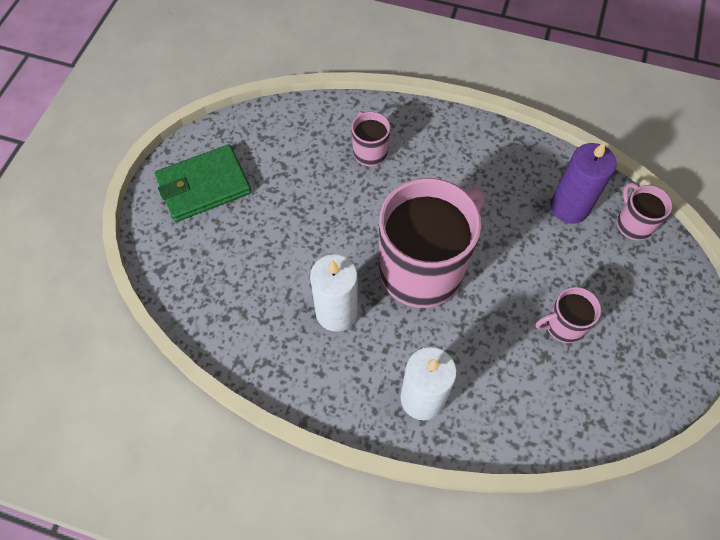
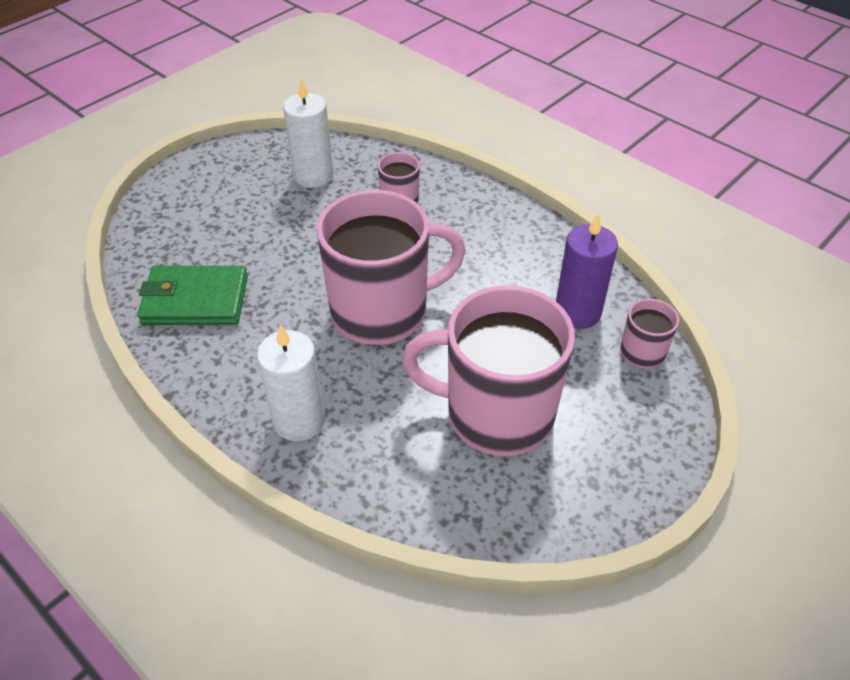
camera: 25 degrees right, 15 degrees down
green wallet [155,144,252,222] -> green wallet moved to [137,266,248,325]
white candle [310,254,358,332] -> white candle moved to [283,78,333,188]
pink mug [535,287,601,343] -> pink mug [402,285,575,456], size x2.21

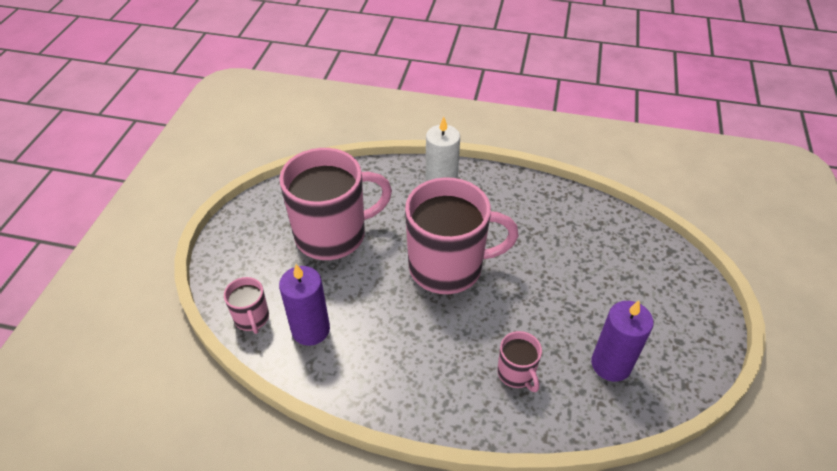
camera: 150 degrees right, 0 degrees up
green wallet [137,266,248,325] -> none
white candle [283,78,333,188] -> purple candle [591,301,653,382]
pink mug [316,190,466,345] -> pink mug turned 135 degrees counterclockwise [405,177,519,294]

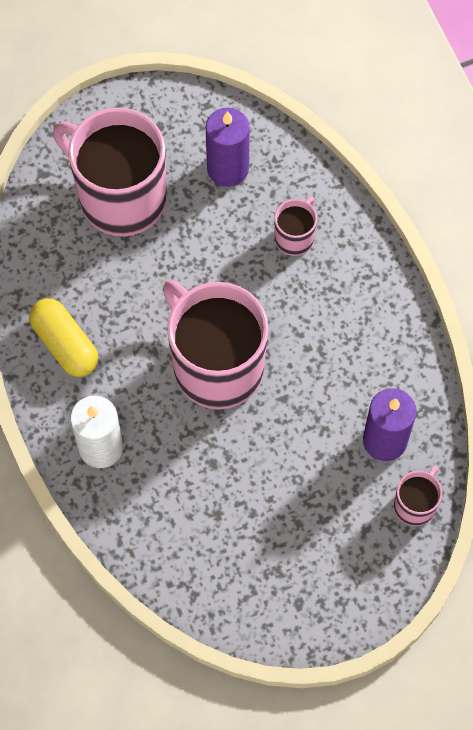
camera: 125 degrees left, 20 degrees up
pink mug [279,148,392,260] -> pink mug moved to [53,107,167,236]
none -> yellow capsule [29,298,98,377]

